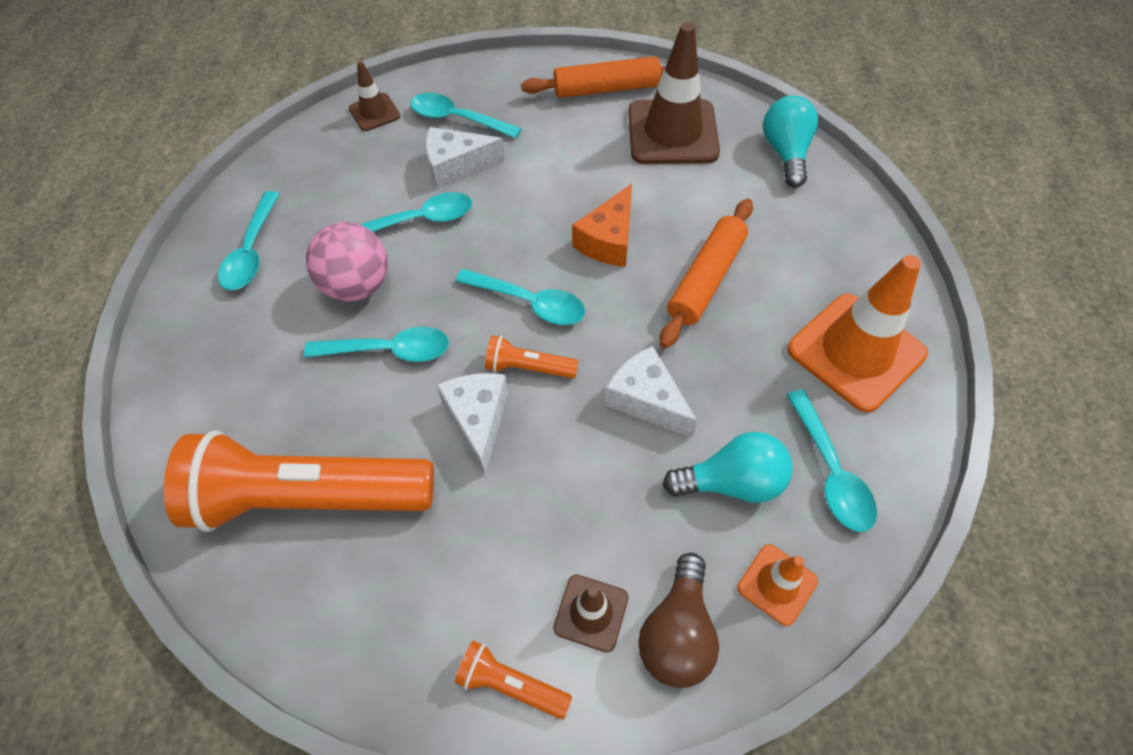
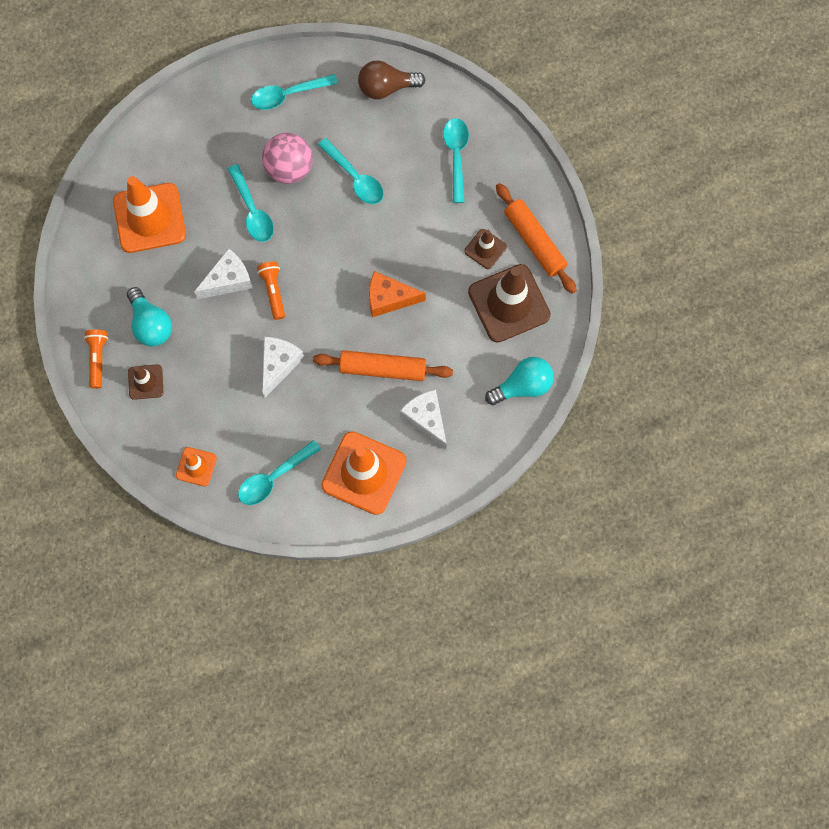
camera: 65 degrees right, 15 degrees up
orange flashlight [164,430,434,532] -> orange traffic cone [113,176,186,253]
brown traffic cone [349,62,400,131] -> brown traffic cone moved to [464,229,507,269]
white cheese [426,127,505,189] -> white cheese moved to [400,389,447,450]
turquoise spoon [455,269,585,325] -> none
brown light bulb [638,553,719,688] -> brown light bulb moved to [358,61,425,99]
turquoise light bulb [663,432,793,503] -> turquoise light bulb moved to [127,287,172,346]

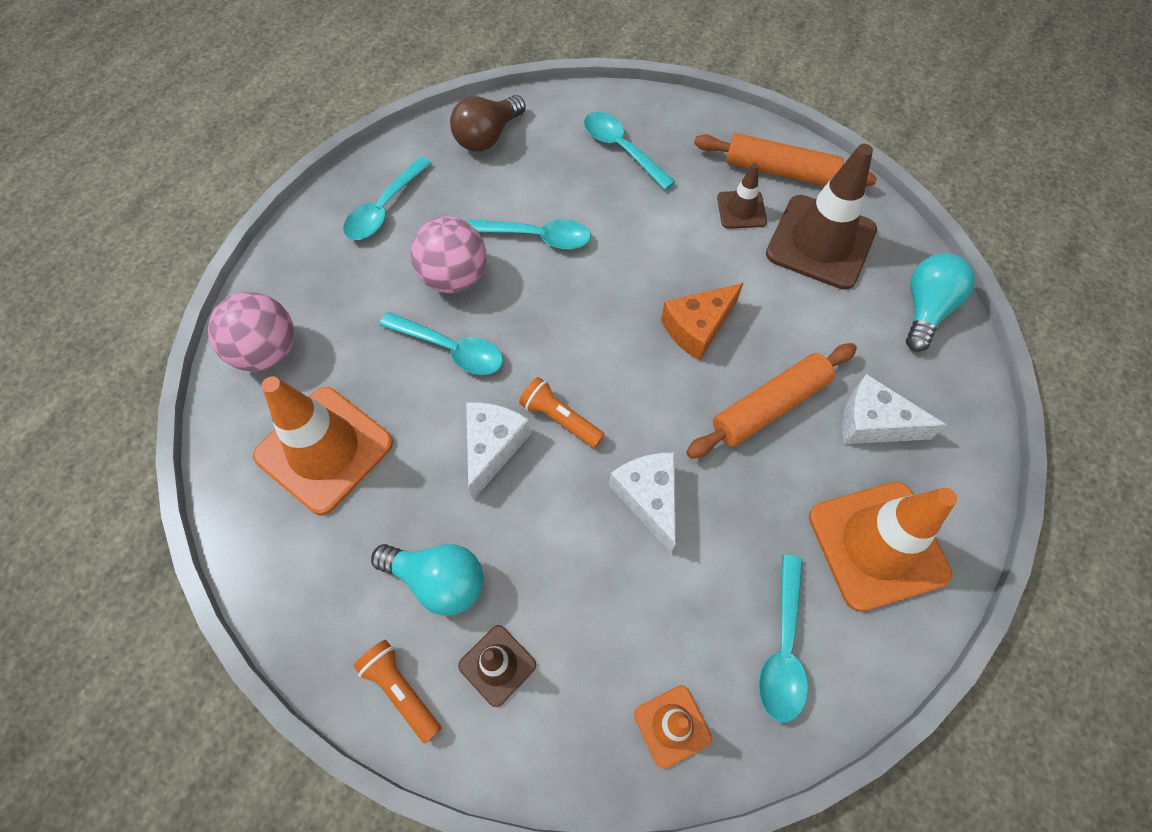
camera: 40 degrees left, 10 degrees down
none -> pink ball [208,292,294,372]

